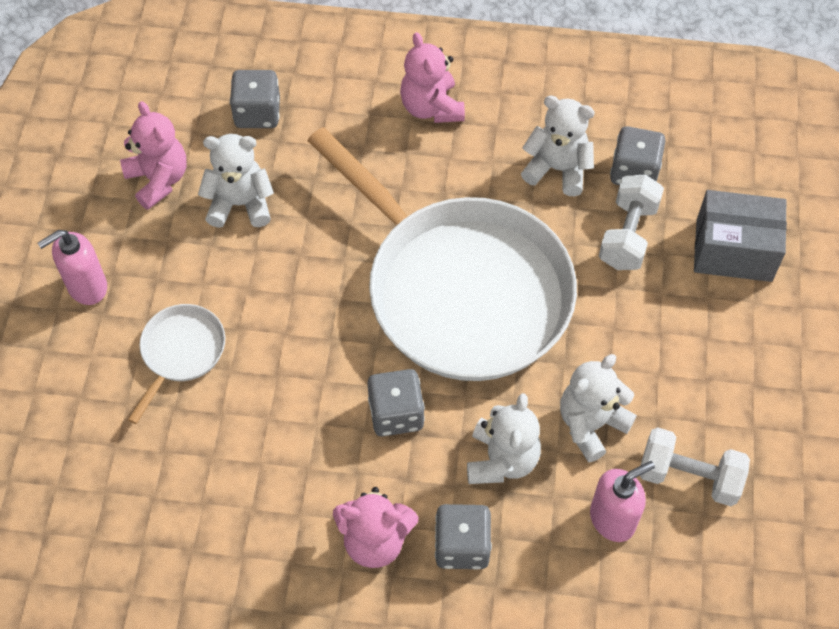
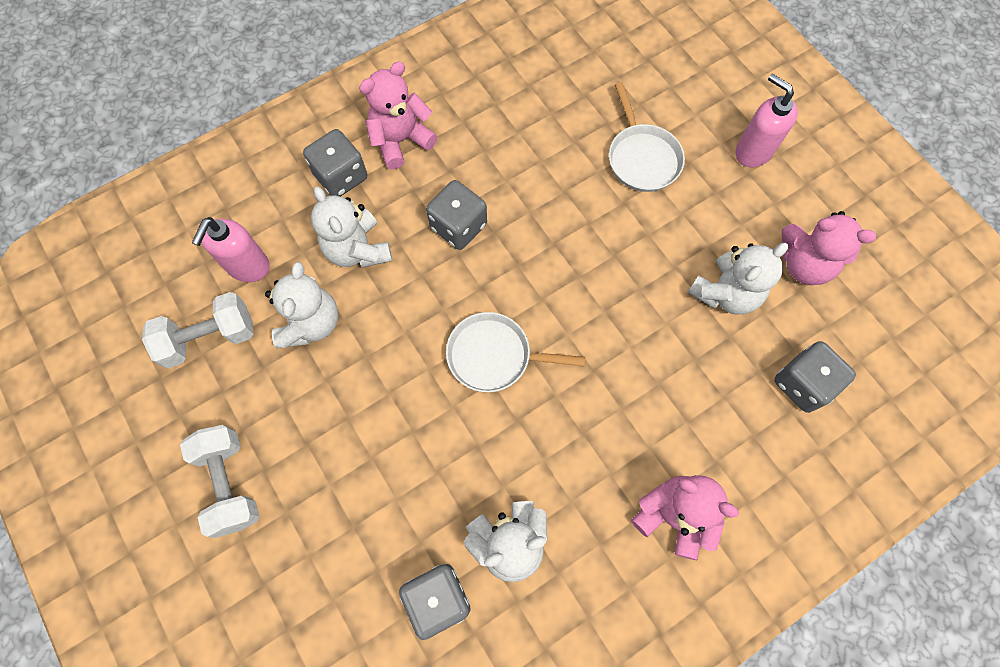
camera: 140 degrees right, 10 degrees up
pink soap dispenser [38,230,107,305] -> pink soap dispenser turned 60 degrees counterclockwise [736,73,798,168]
white pan [308,127,577,381] -> white pan [446,312,585,392], size x0.41
white dumbbell [599,174,664,270] -> white dumbbell moved to [180,425,260,538]
grey box [694,190,787,282] -> none

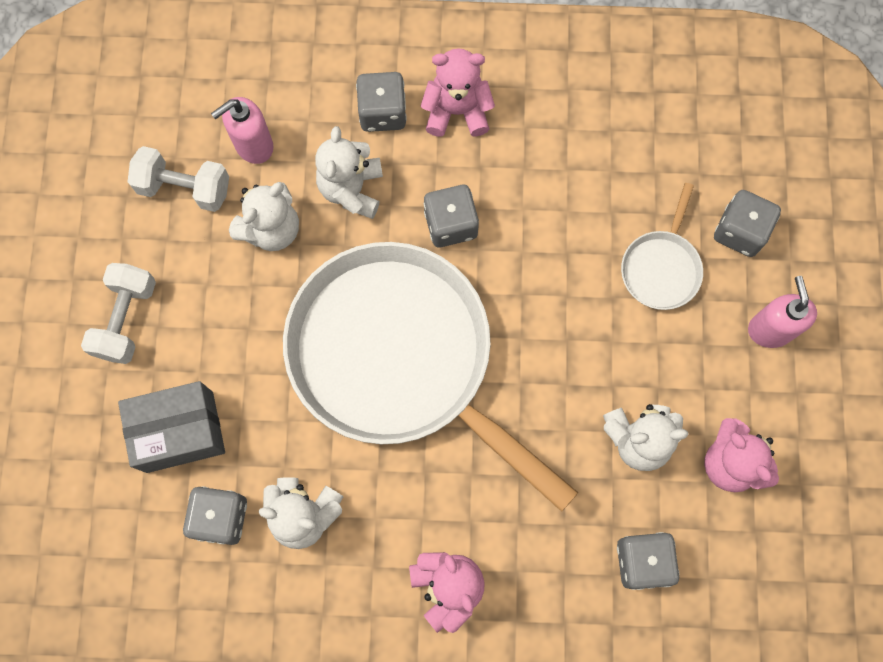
camera: 35 degrees right, 5 degrees up
white pan [446,312,585,392] -> white pan [283,242,579,512], size x2.44
none -> grey box [118,381,225,473]
none -> grey dice [714,190,781,257]

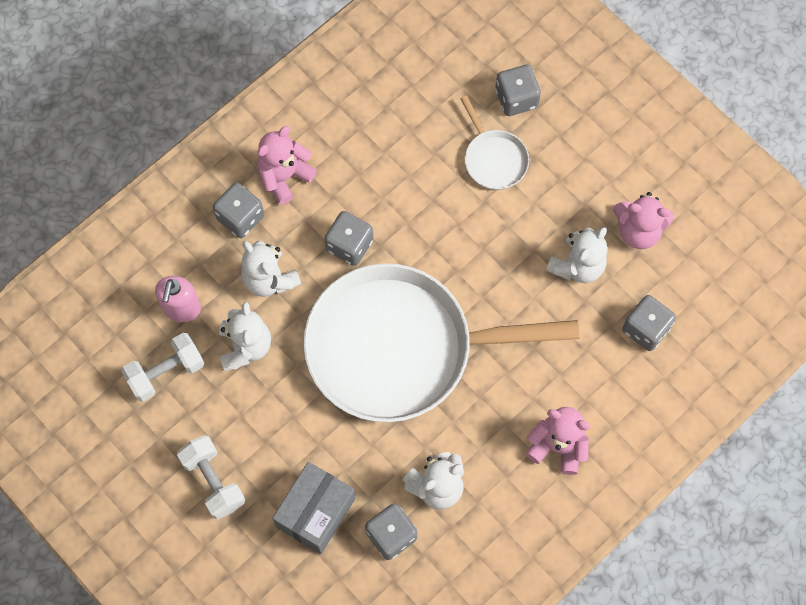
camera: 45 degrees left, 5 degrees down
pink soap dispenser [748,276,817,348] -> none

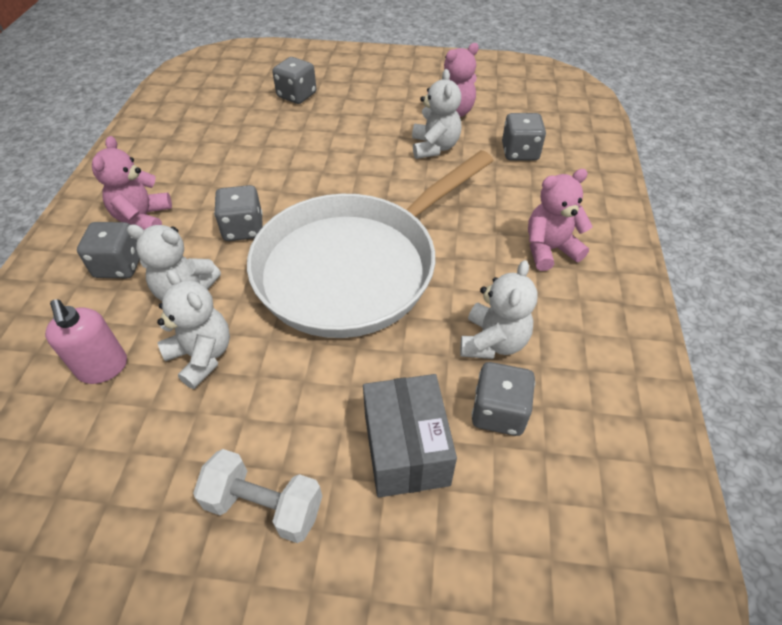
camera: 40 degrees left, 20 degrees down
white dumbbell [121,333,204,402] -> none
white pan [461,96,529,190] -> none

